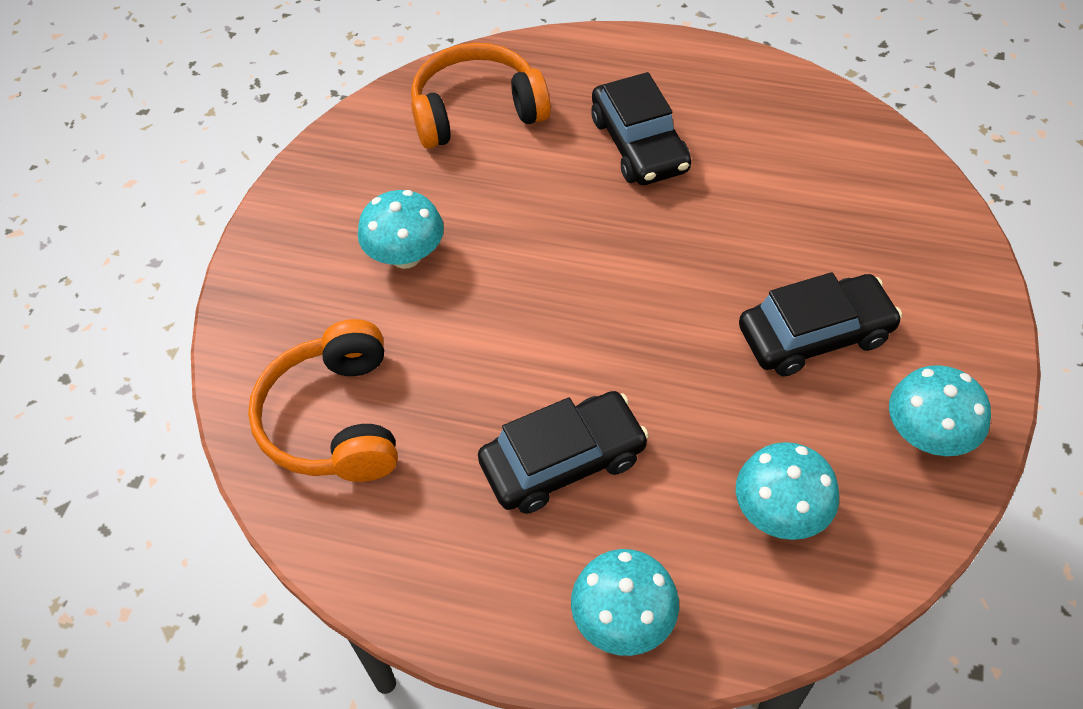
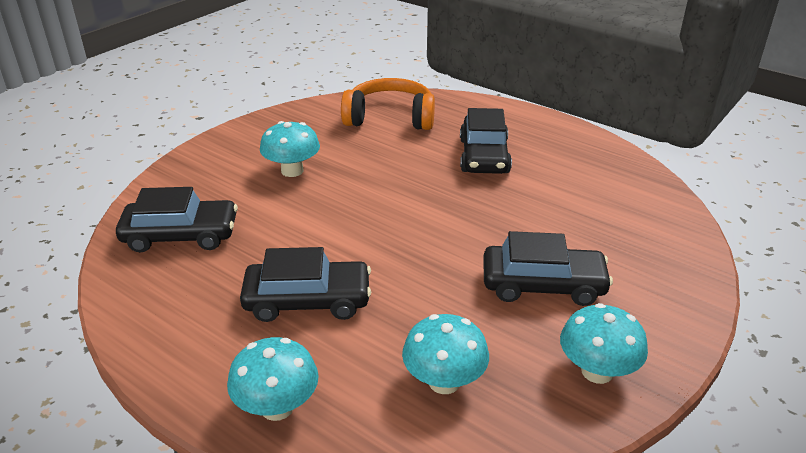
camera: 20 degrees right, 20 degrees down
orange headphones [248,319,398,482] -> black car [116,187,238,252]

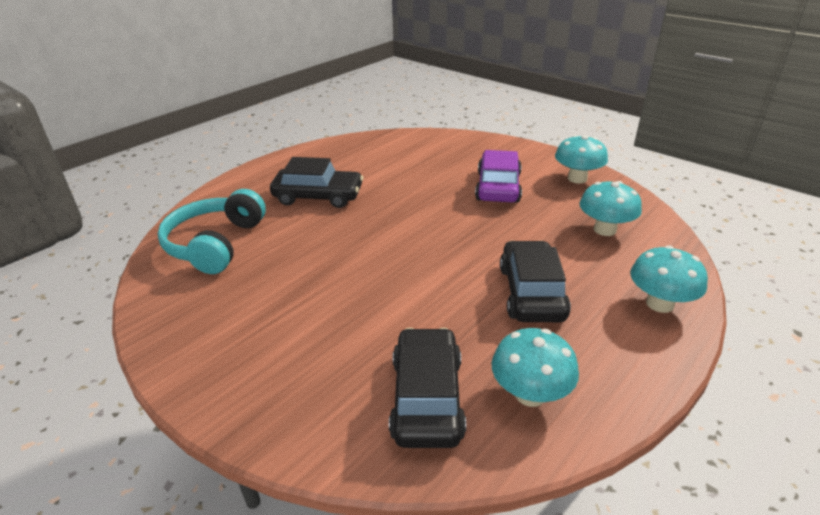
camera: 85 degrees left, 0 degrees up
turquoise mushroom [260,121,320,177] -> turquoise mushroom moved to [492,328,579,407]
orange headphones [341,78,435,130] -> turquoise headphones [157,189,266,274]
black car [483,231,613,306] -> purple car [475,150,522,203]

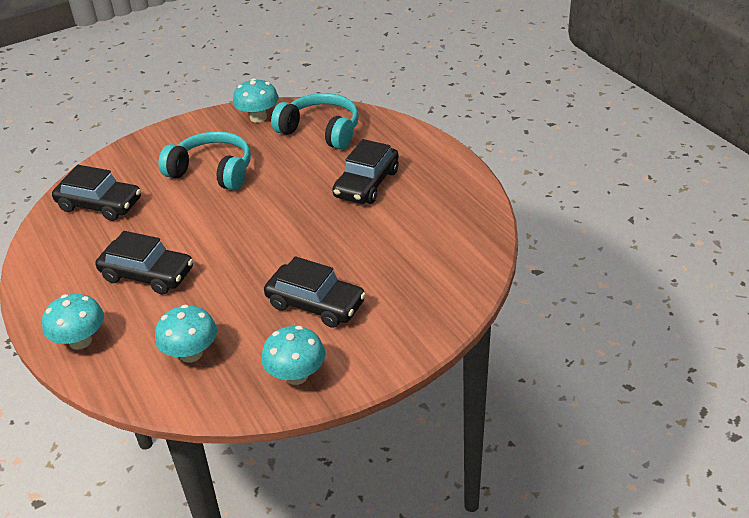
camera: 110 degrees right, 5 degrees up
purple car [475,150,522,203] -> black car [264,256,366,328]
turquoise mushroom [492,328,579,407] -> turquoise mushroom moved to [233,78,279,123]
none -> turquoise headphones [159,131,251,190]

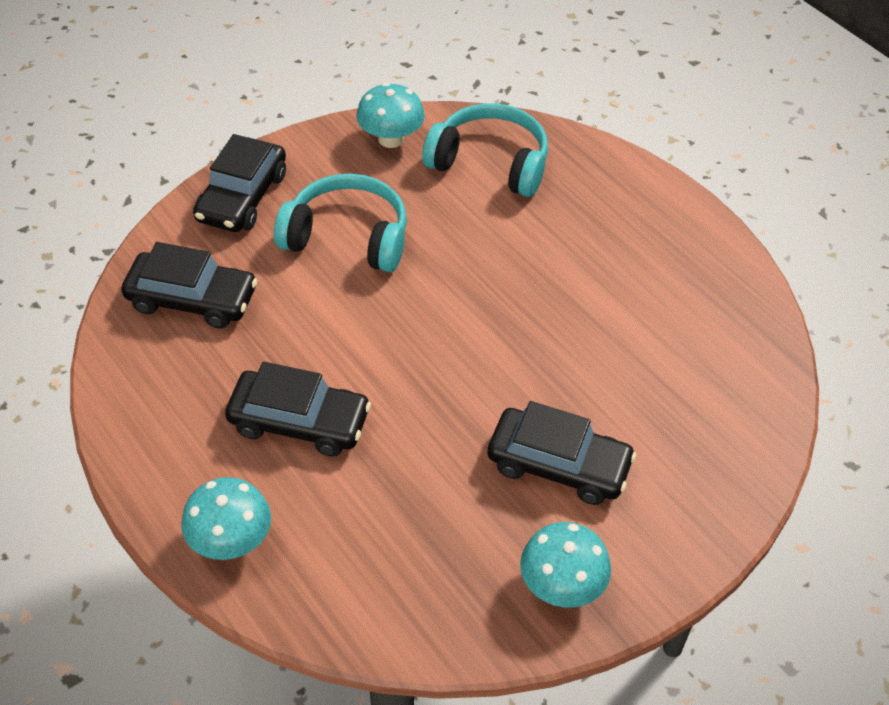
camera: 10 degrees left, 10 degrees up
turquoise mushroom [155,305,217,363] -> none
black car [332,139,399,204] -> black car moved to [193,134,286,232]

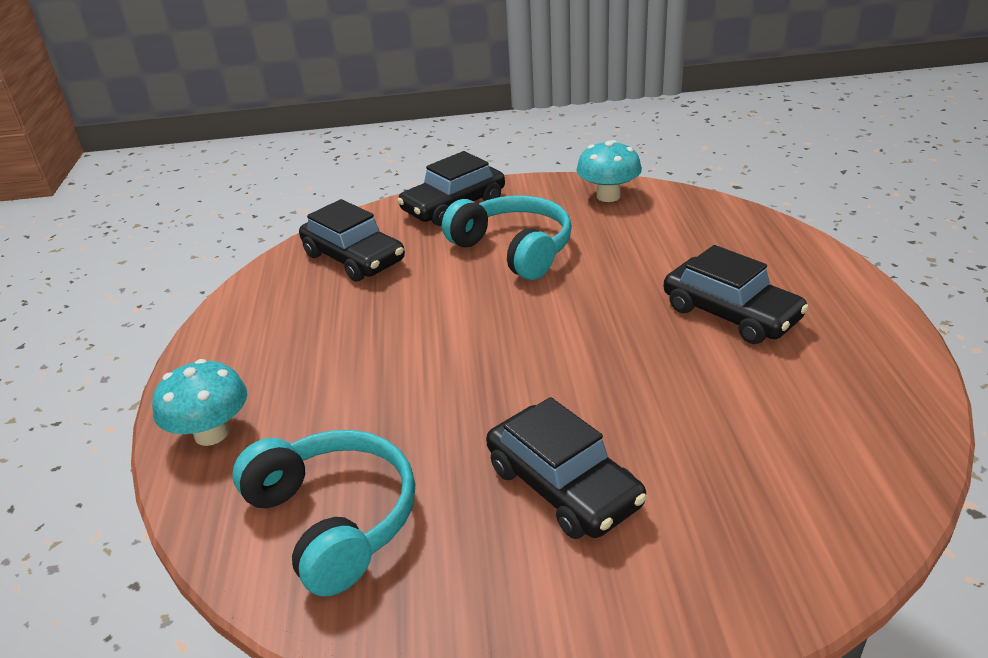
camera: 35 degrees right, 15 degrees down
black car [225,362,371,457] -> black car moved to [664,245,809,344]
turquoise headphones [422,103,548,197] -> turquoise headphones moved to [233,430,415,597]
turquoise mushroom [520,522,611,607] -> none

